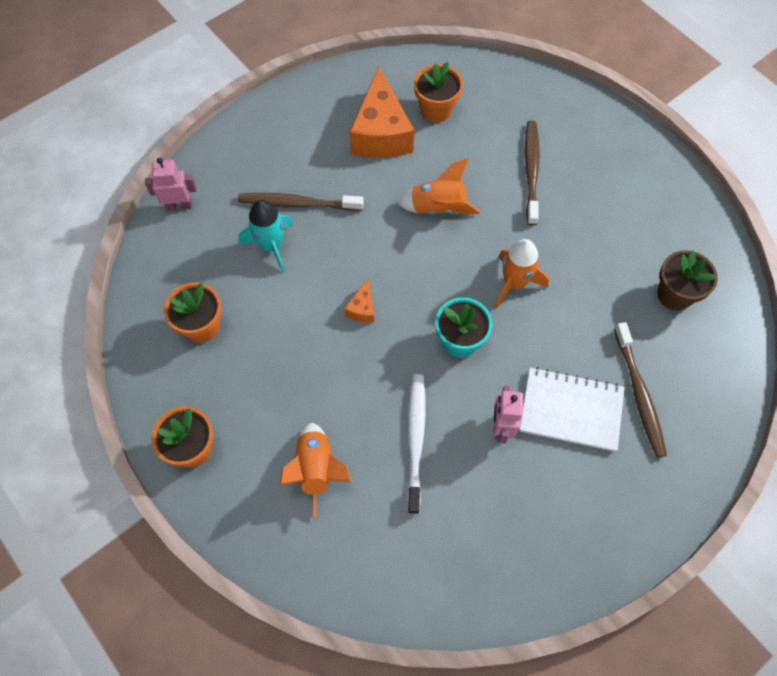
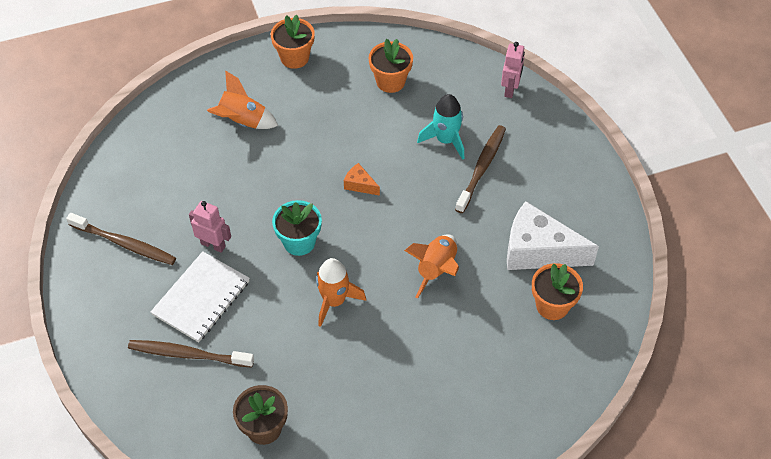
camera: 110 degrees right, 10 degrees down
orange cheese [349,67,414,158] -> white cheese [507,201,599,270]
white toothbrush [407,374,426,514] -> none
brown toothbrush [525,120,540,226] -> brown toothbrush moved to [66,213,176,265]

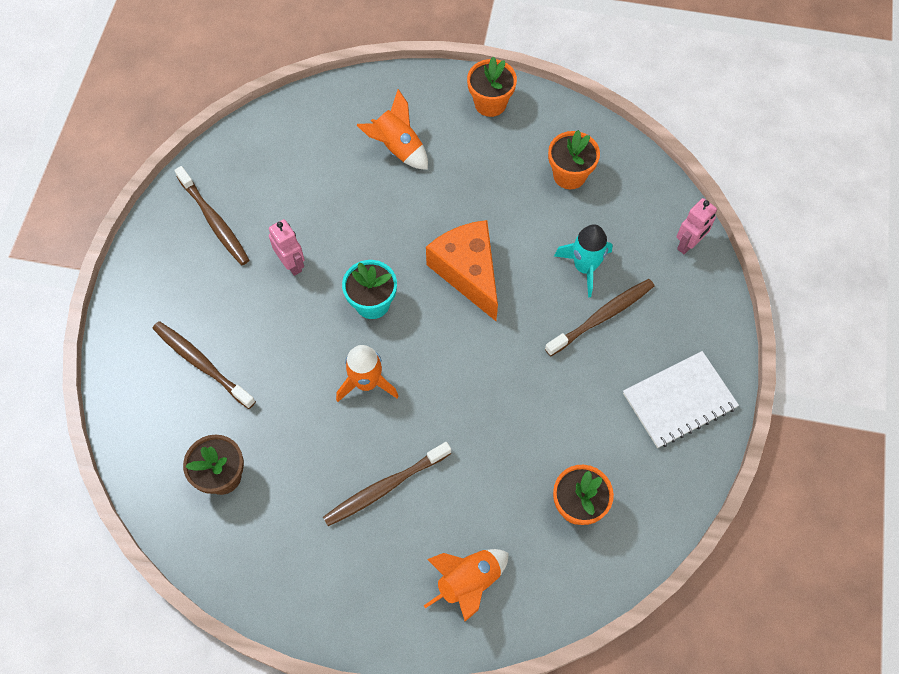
camera: 30 degrees right, 10 degrees up
white notebook [151,251,250,342] -> white notebook moved to [623,351,739,448]
orange cheese [344,163,380,196] -> orange cheese [426,220,498,321], size x2.27
orange rocket [404,234,459,299] -> orange rocket moved to [424,549,509,621]
white cheese [507,201,599,270] -> none
none -> brown toothbrush [323,442,451,526]

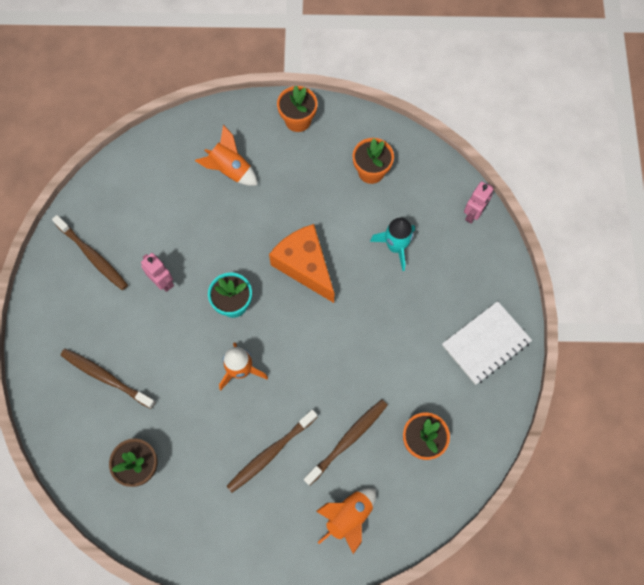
camera: 10 degrees left, 5 degrees up
brown toothbrush [545,279,654,356] -> brown toothbrush moved to [304,399,388,486]

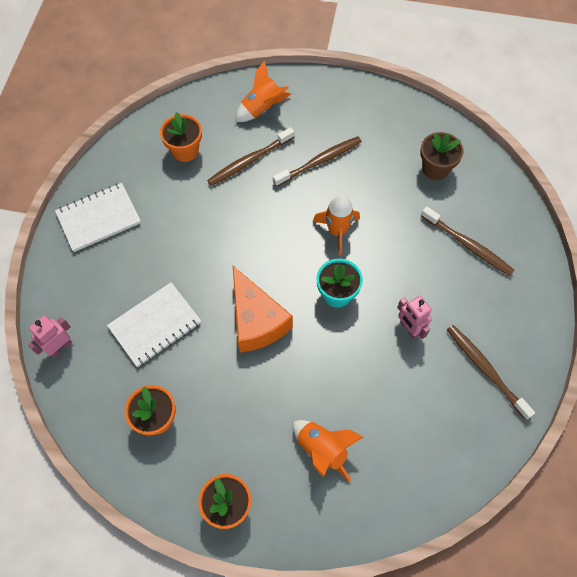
camera: 170 degrees left, 5 degrees down
turquoise rocket [370,218,415,271] -> white notebook [107,282,201,367]

